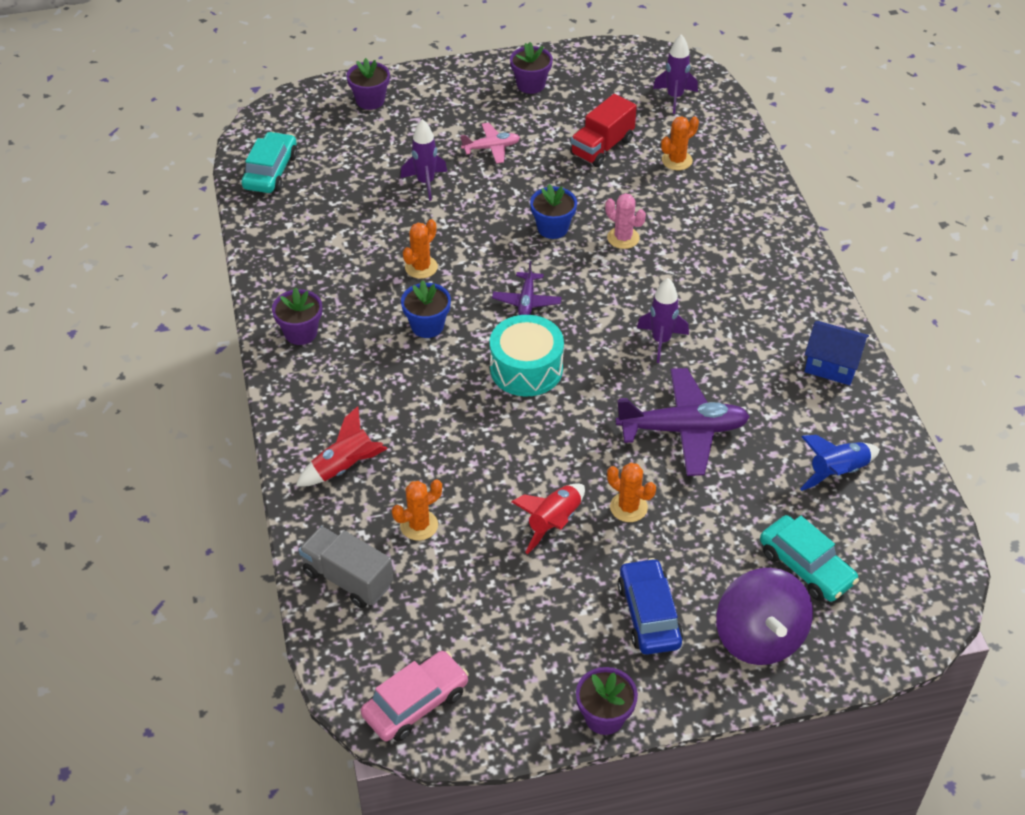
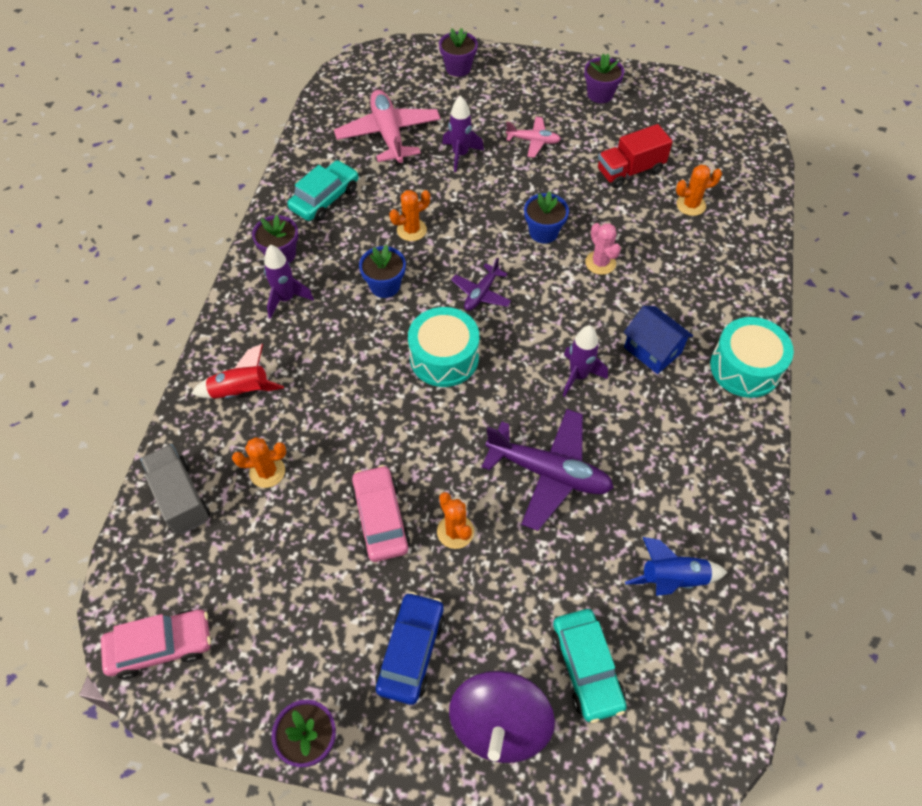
camera: 25 degrees right, 10 degrees up
turquoise car [241,131,297,193] -> turquoise car moved to [287,160,359,221]
red rocket [511,483,585,554] -> pink car [351,465,410,562]
purple rocket [653,34,698,114] -> purple rocket moved to [264,244,314,319]
blue house [804,321,869,385] -> blue house moved to [623,306,693,374]
none -> pink plane [334,90,441,165]
none -> turquoise drum [710,317,794,398]

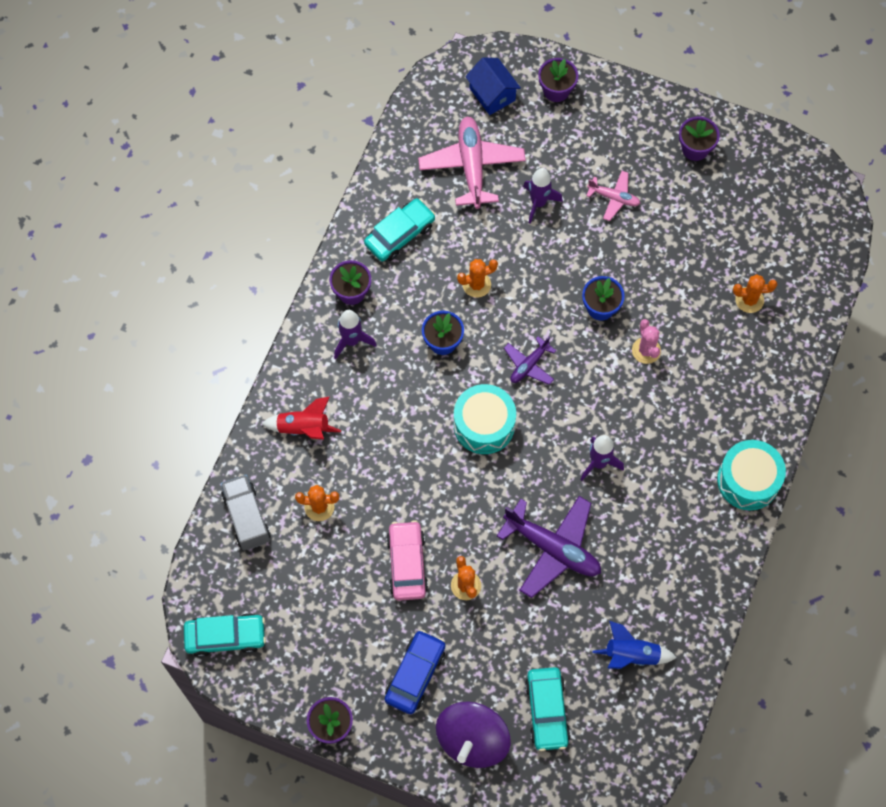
camera: 10 degrees right, 10 degrees up
pink car [101,609,211,679] -> turquoise car [184,613,266,657]
red truck [598,124,673,188] -> none
blue house [623,306,693,374] -> blue house moved to [465,57,521,115]

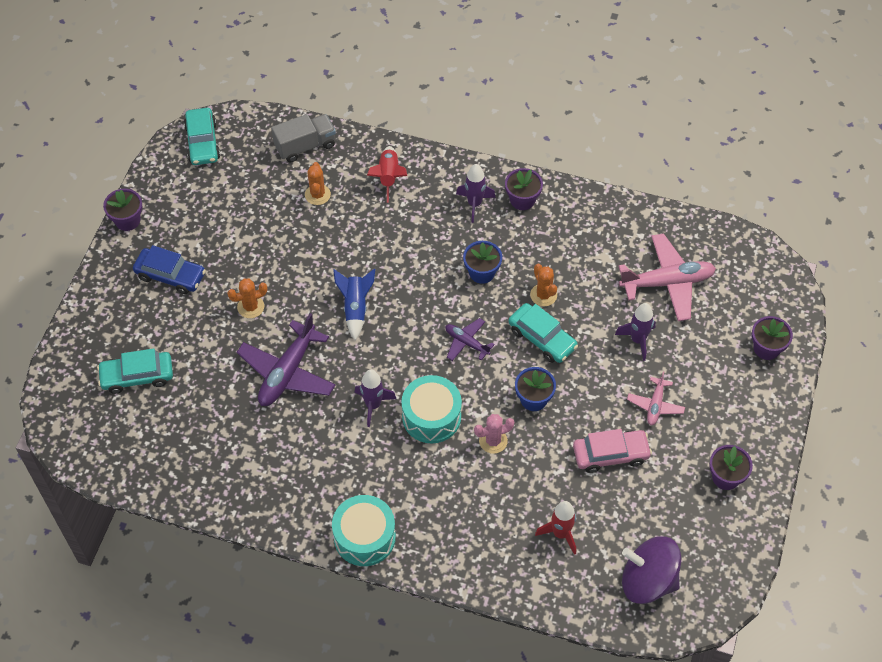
camera: 85 degrees right, 10 degrees down
turquoise car [364,198,435,261] -> turquoise car moved to [509,303,578,363]
pink car [386,520,428,601] -> pink car moved to [573,429,652,473]
purple spinning top [436,701,511,768] -> purple spinning top moved to [622,536,681,604]
turquoise drum [454,384,516,454] -> turquoise drum moved to [402,375,462,443]
blue house [465,57,521,115] -> none
blue rocket [593,621,677,669] -> blue rocket moved to [333,269,375,340]
orange cactus [733,274,778,313] -> red rocket [535,501,576,555]

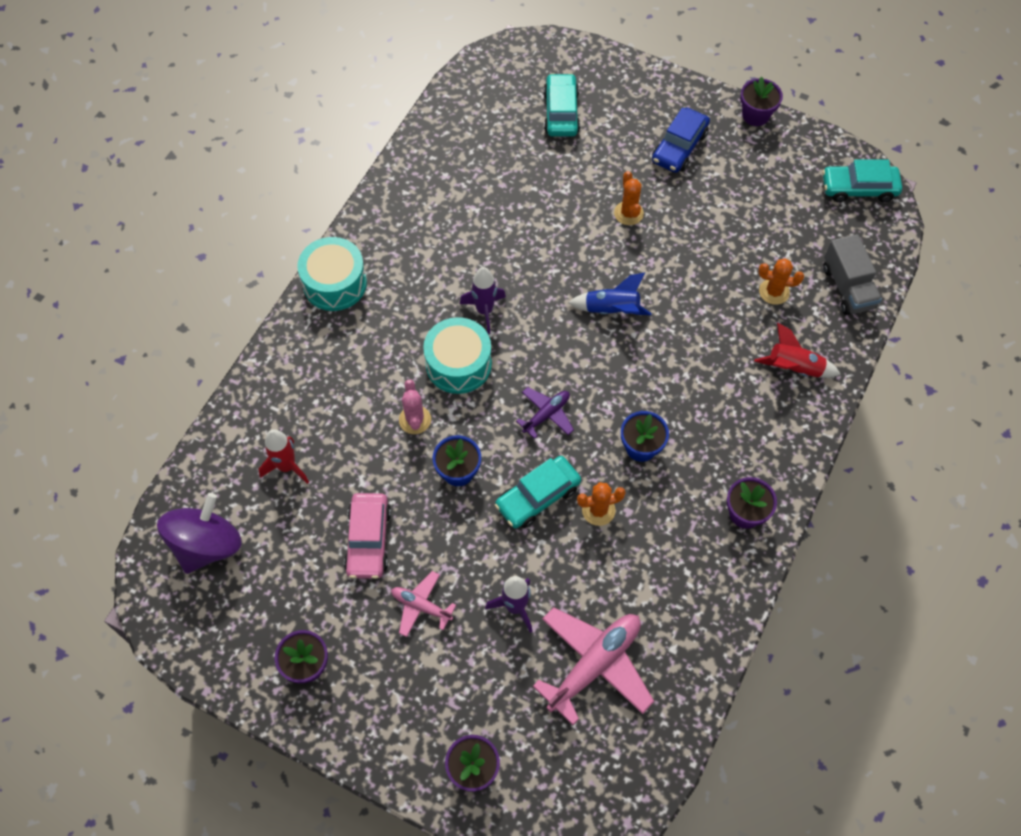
camera: 100 degrees right, 5 degrees up
purple plane [237,313,336,406] -> none
purple rocket [456,164,496,223] -> none
pink plane [618,234,716,321] -> pink plane turned 135 degrees counterclockwise [533,607,654,725]

